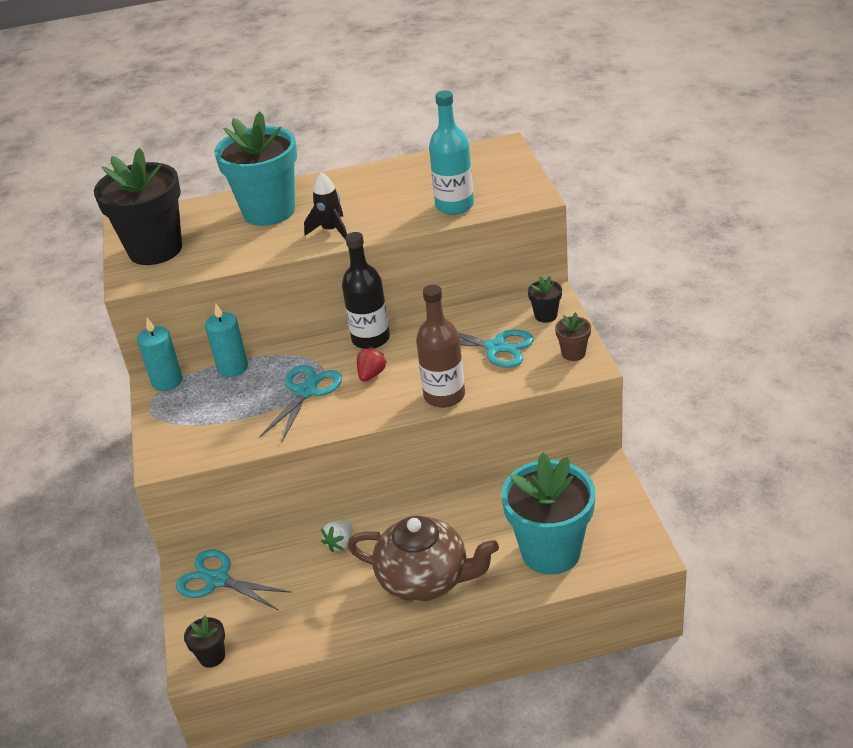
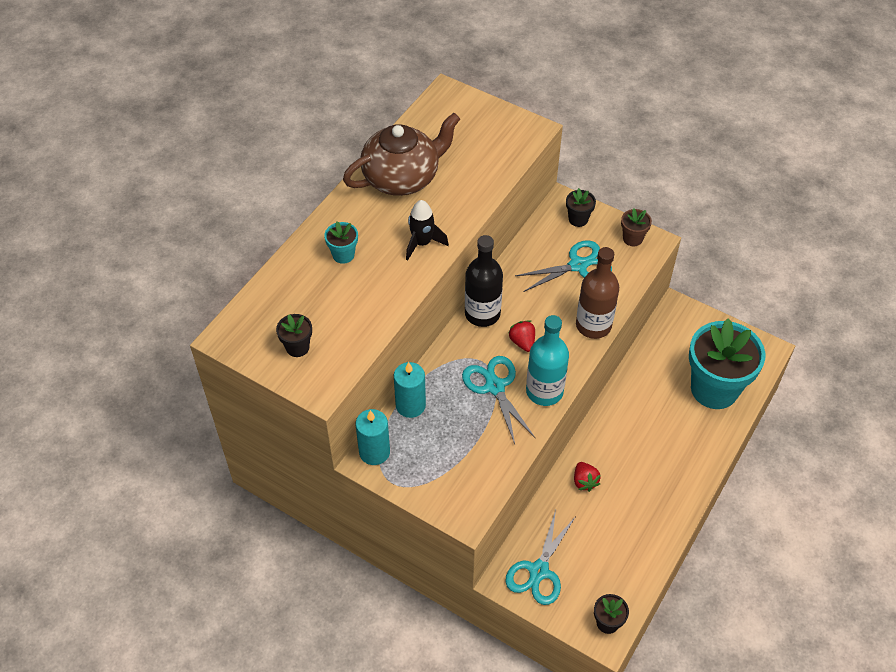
camera: 50 degrees left, 15 degrees up
black flower pot [94,148,182,265] -> black flower pot [276,314,312,357], size x0.42
turquoise scissors [176,549,292,610] -> turquoise scissors turned 45 degrees counterclockwise [505,510,576,605]
turquoise flower pot [214,112,297,226] -> turquoise flower pot [324,221,358,264], size x0.42
white strawberry [321,520,353,552] -> red strawberry [574,462,601,492]
brown teapot [347,516,499,602] -> brown teapot moved to [343,113,460,196]
turquoise bottle [429,90,474,215] -> turquoise bottle moved to [526,315,569,406]

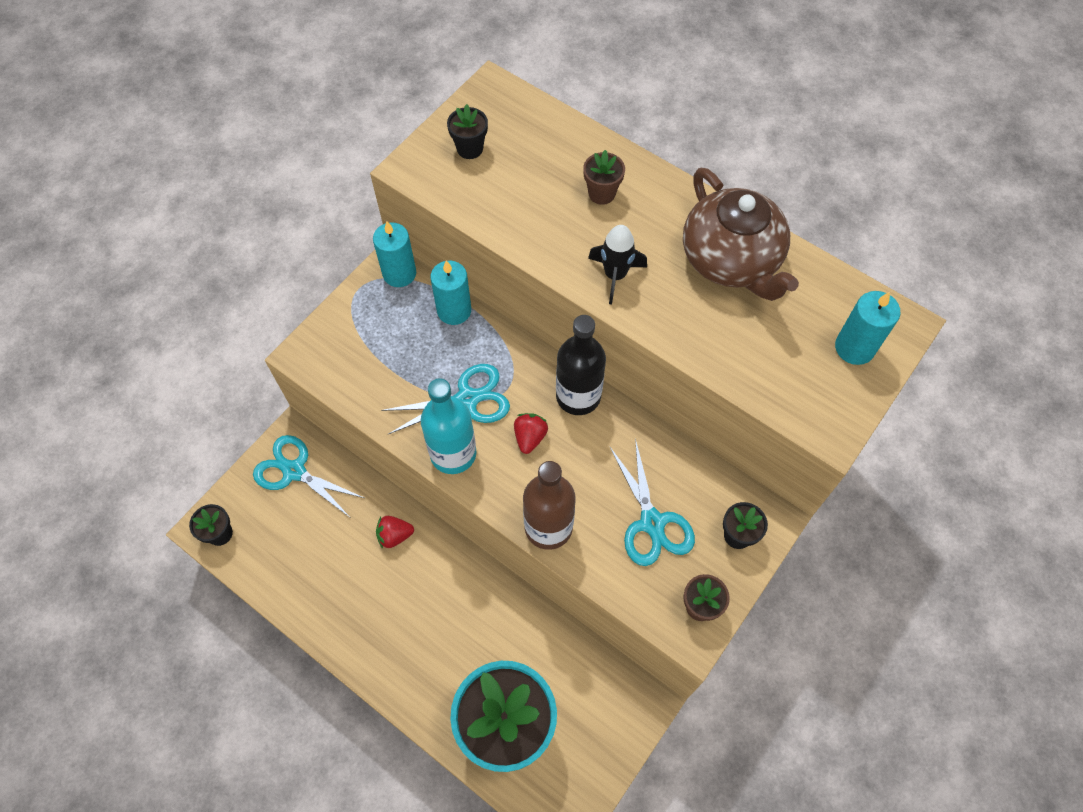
camera: 95 degrees right, 10 degrees up
turquoise flower pot [324,221,358,264] -> brown flower pot [583,150,625,205]
red strawberry [508,320,535,352] -> red strawberry turned 60 degrees counterclockwise [514,413,548,454]
none -> turquoise candle [835,291,900,365]

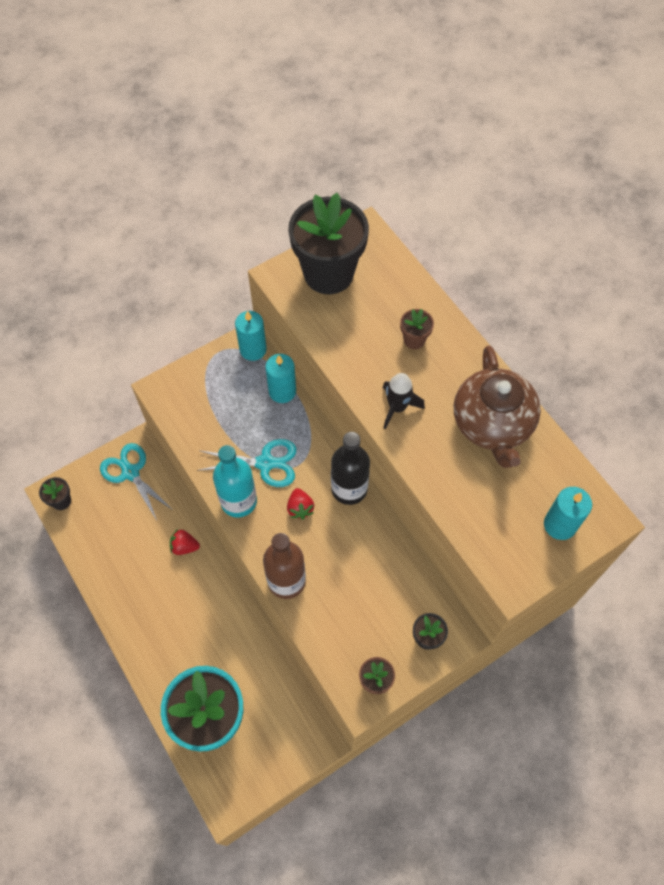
camera: 20 degrees right, 0 degrees up
black flower pot [447,104,488,159] -> black flower pot [288,193,369,294], size x2.38
red strawberry [514,413,548,454] -> red strawberry turned 135 degrees clockwise [287,488,314,519]
turquoise scissors [610,438,695,566] -> none

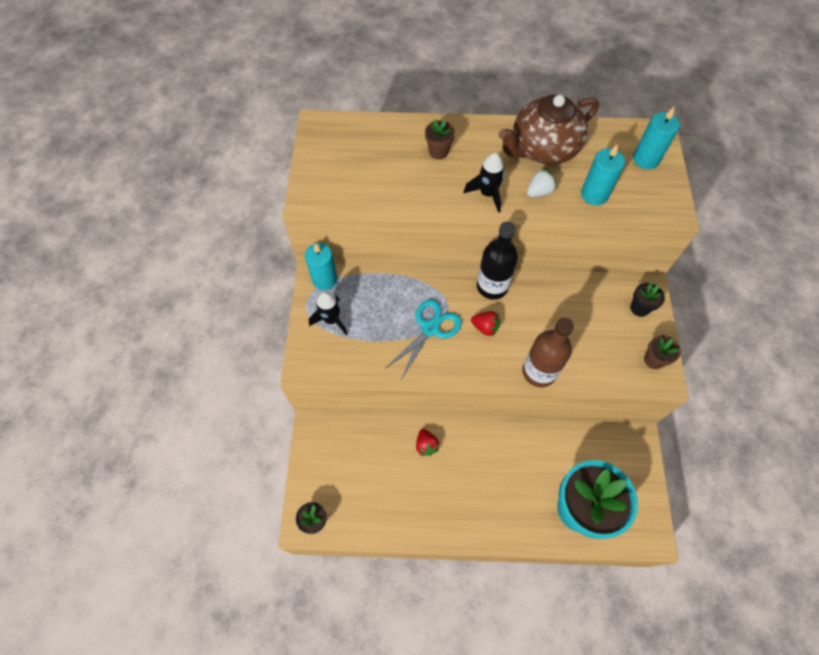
camera: 55 degrees left, 0 degrees up
turquoise scissors [100,443,174,520] -> none
red strawberry [170,529,200,555] -> red strawberry turned 60 degrees counterclockwise [416,429,439,456]
turquoise bottle [213,445,257,517] -> none
turquoise candle [265,354,296,403] -> turquoise candle moved to [581,144,625,205]
black flower pot [288,193,369,294] -> none
brown teapot [454,345,541,468] -> brown teapot turned 120 degrees clockwise [499,94,599,165]
none -> black rocket [309,291,348,335]
none -> white strawberry [527,169,557,197]

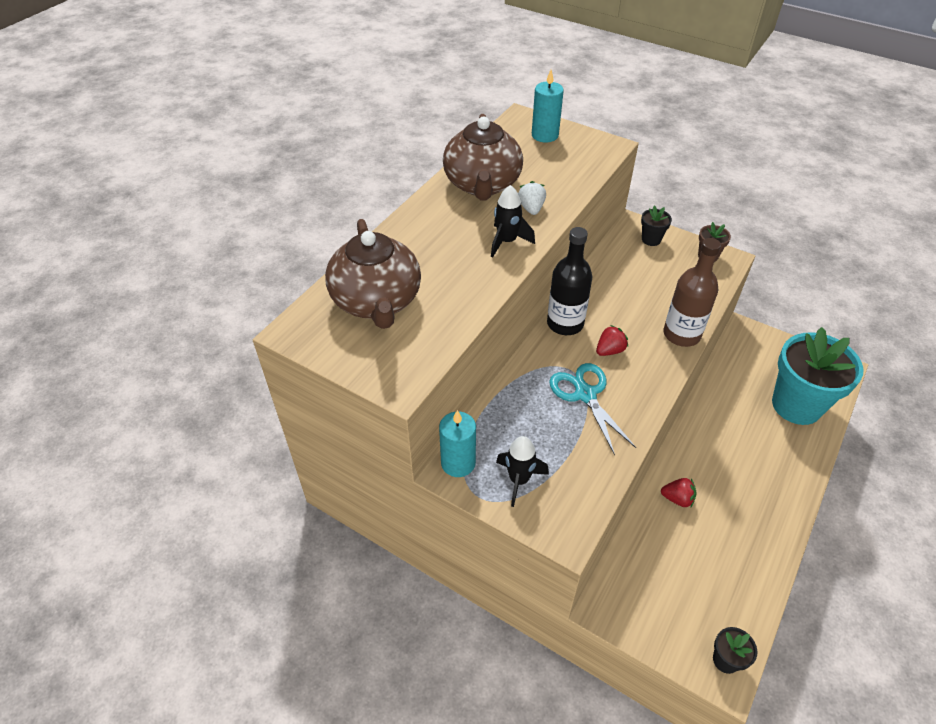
camera: 60 degrees left, 15 degrees down
brown flower pot [425,119,455,159] -> none
turquoise candle [581,144,625,205] -> none
none -> brown teapot [325,219,421,329]

